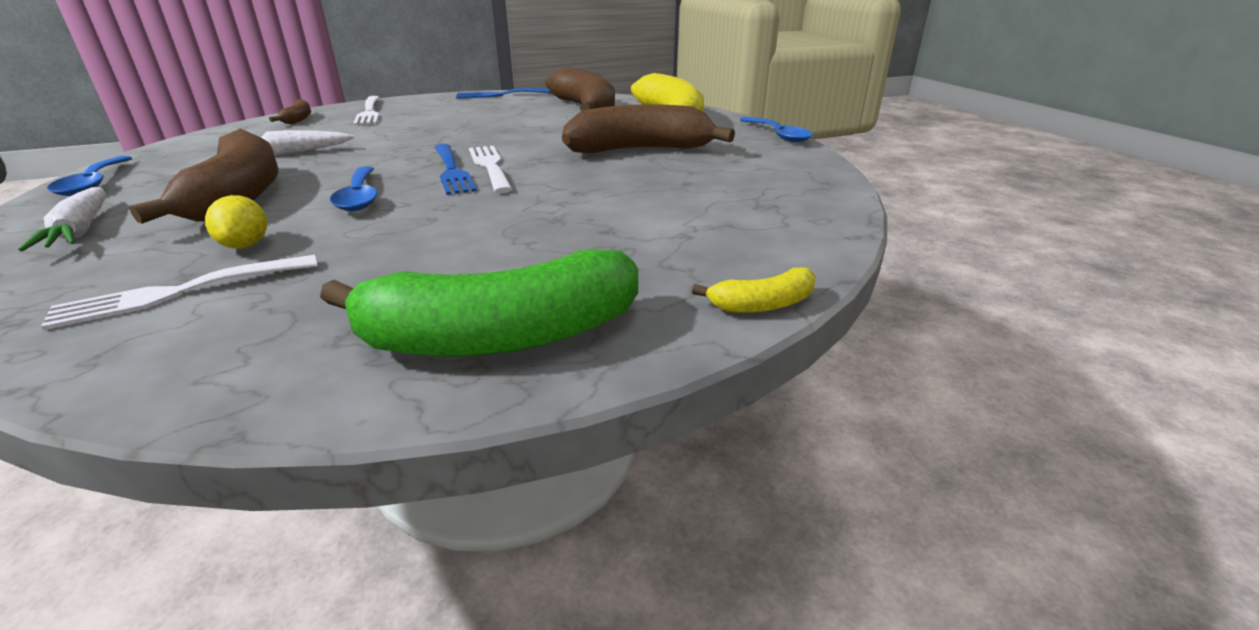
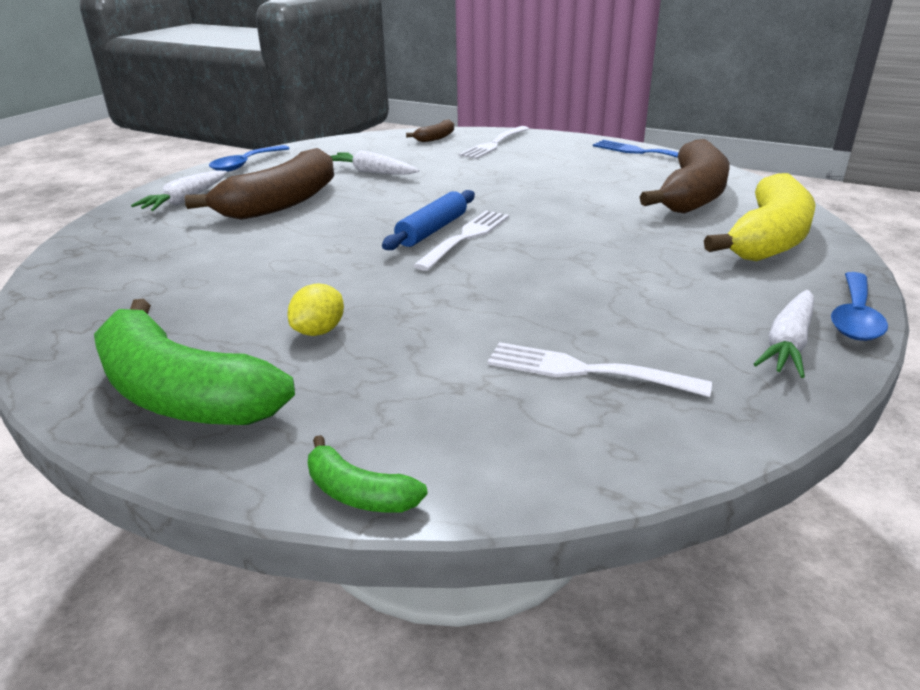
camera: 50 degrees right, 0 degrees up
white fork [41,255,318,330] -> white fork moved to [488,342,712,397]
yellow lemon [205,195,267,249] -> yellow lemon moved to [288,284,344,336]
blue spoon [330,166,377,211] -> none
blue fork [434,144,477,195] -> blue rolling pin [382,190,475,250]
brown banana [562,104,735,153] -> none
yellow banana [692,267,815,313] -> green banana [308,435,428,513]
none -> white carrot [754,290,814,378]

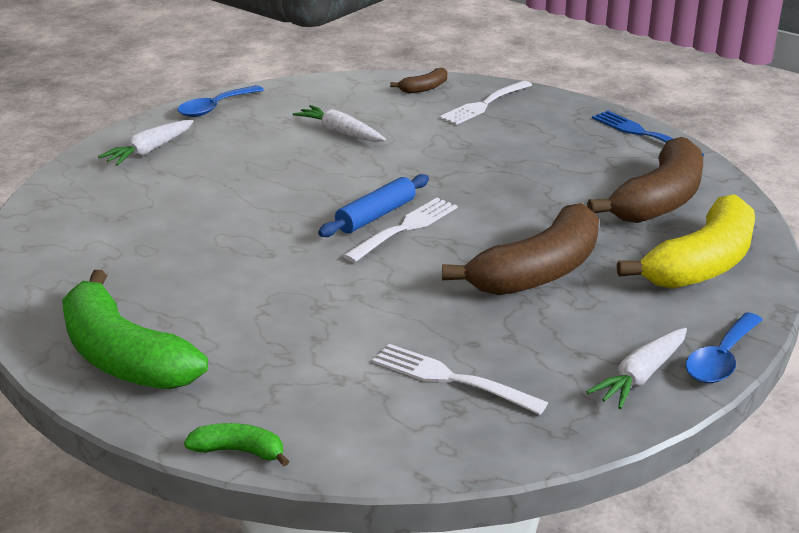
camera: 10 degrees right, 0 degrees up
brown banana [185,148,334,220] -> brown banana moved to [442,203,599,295]
yellow lemon [288,284,344,336] -> none
green banana [308,435,428,513] -> green banana turned 150 degrees clockwise [184,423,289,466]

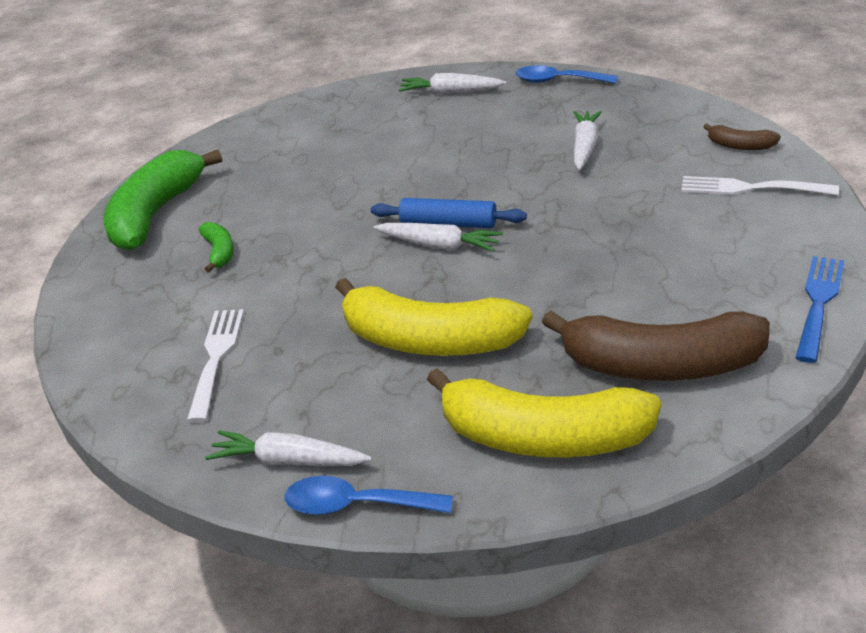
camera: 65 degrees right, 5 degrees up
green banana [184,423,289,466] -> green banana moved to [199,222,234,272]
white fork [343,198,457,263] -> white carrot [373,223,503,252]
brown banana [442,203,599,295] -> yellow banana [335,278,533,356]

